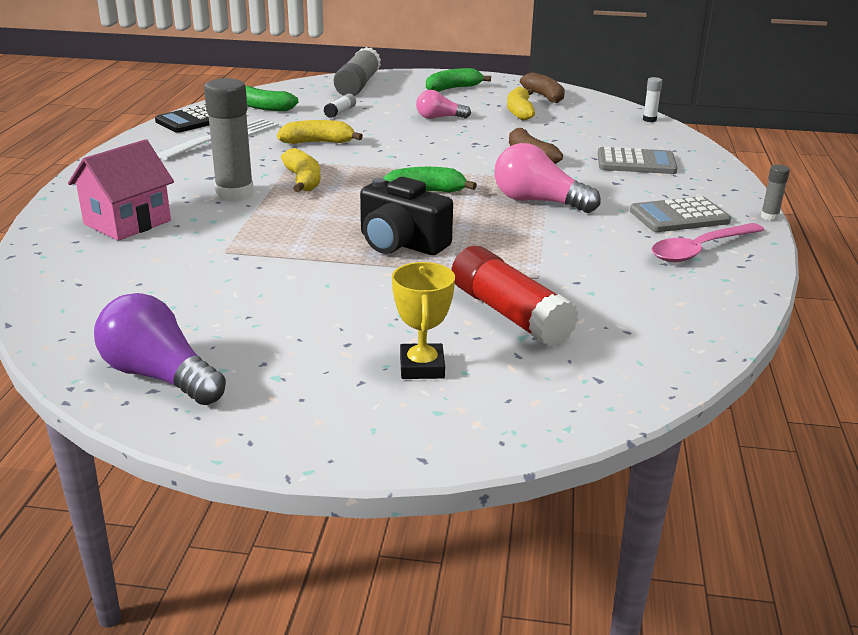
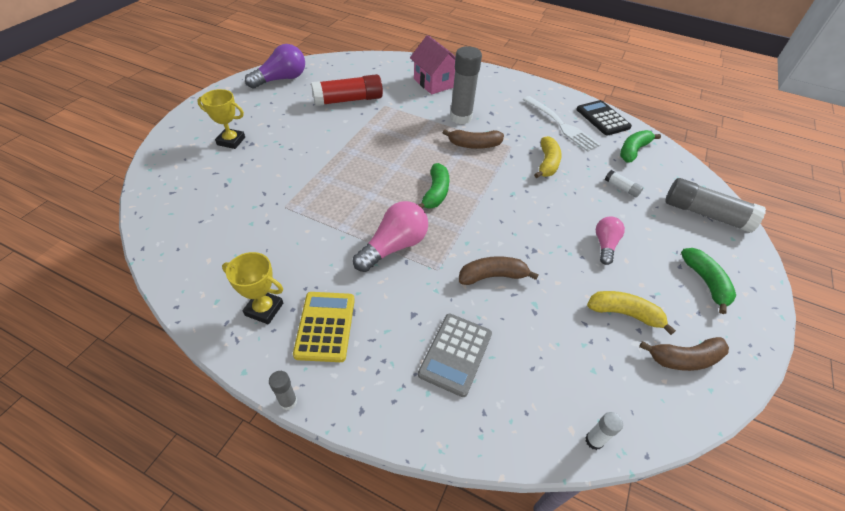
camera: 105 degrees right, 20 degrees up
yellow banana [281,148,321,192] -> brown banana [442,129,504,149]
black camera [360,177,453,255] -> none
red glue stick [451,246,579,347] -> red glue stick moved to [311,74,383,106]
grey calculator [630,196,731,232] -> yellow calculator [293,292,355,362]
pink spoon [651,223,764,262] -> yellow trophy [222,252,283,324]

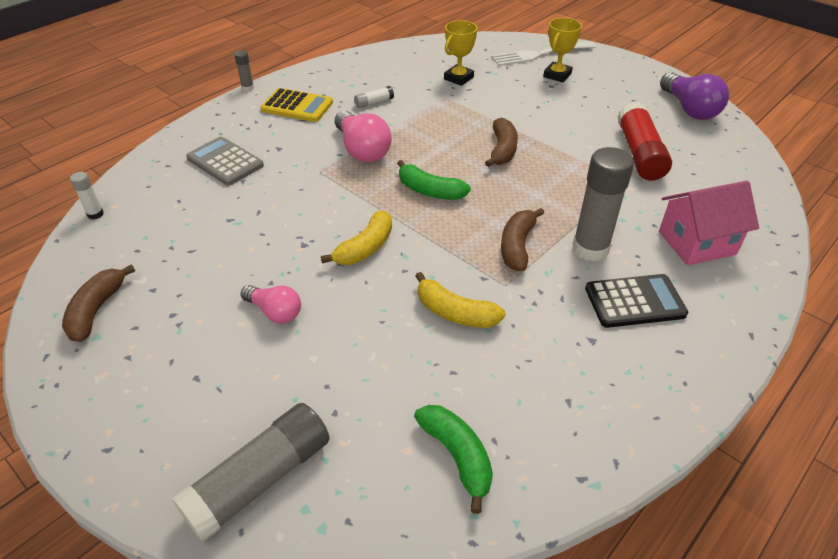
camera: 110 degrees right, 5 degrees down
yellow trophy [222,252,283,324] -> yellow trophy moved to [444,20,477,86]
brown banana [459,256,539,285] -> brown banana moved to [485,118,518,167]
white fork [523,96,601,152] -> white fork moved to [491,41,596,66]
black calculator [576,100,632,136] -> black calculator moved to [585,274,688,328]
yellow banana [587,291,676,335] -> yellow banana moved to [321,210,392,265]
white glue stick [605,170,643,197] -> white glue stick moved to [354,86,394,108]
green banana [681,248,736,314] -> none

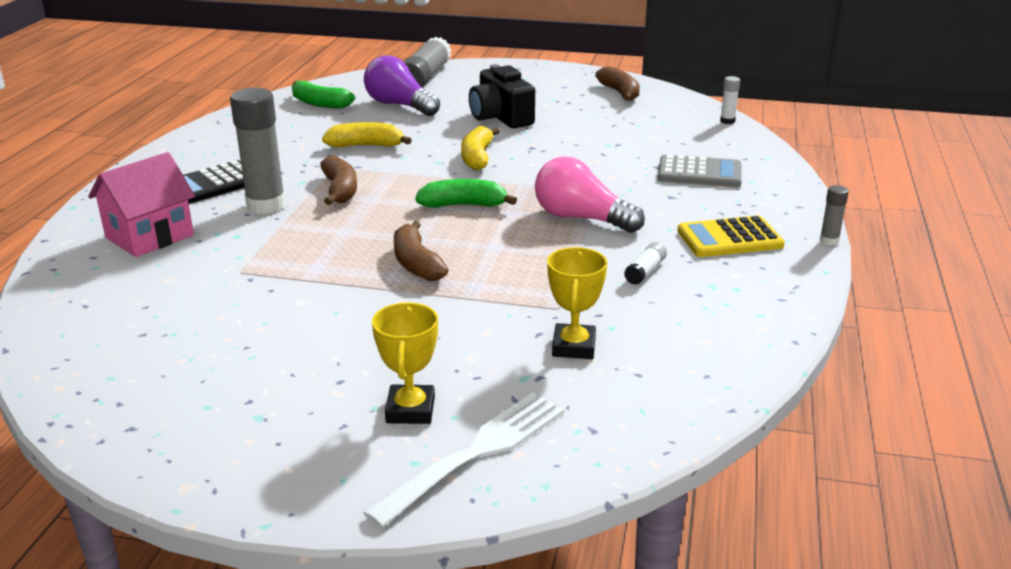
camera: 150 degrees right, 15 degrees down
pink light bulb [240,285,301,324] -> black camera [469,64,535,128]
red glue stick [617,102,672,180] -> none
purple light bulb [660,72,729,120] -> purple light bulb moved to [364,55,440,116]

